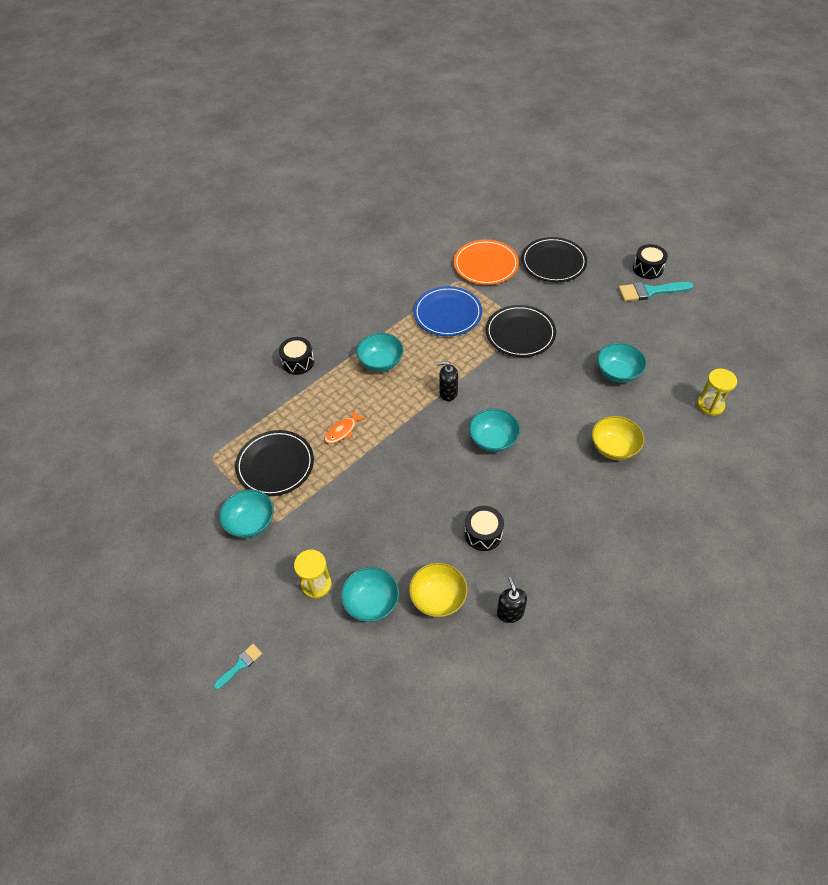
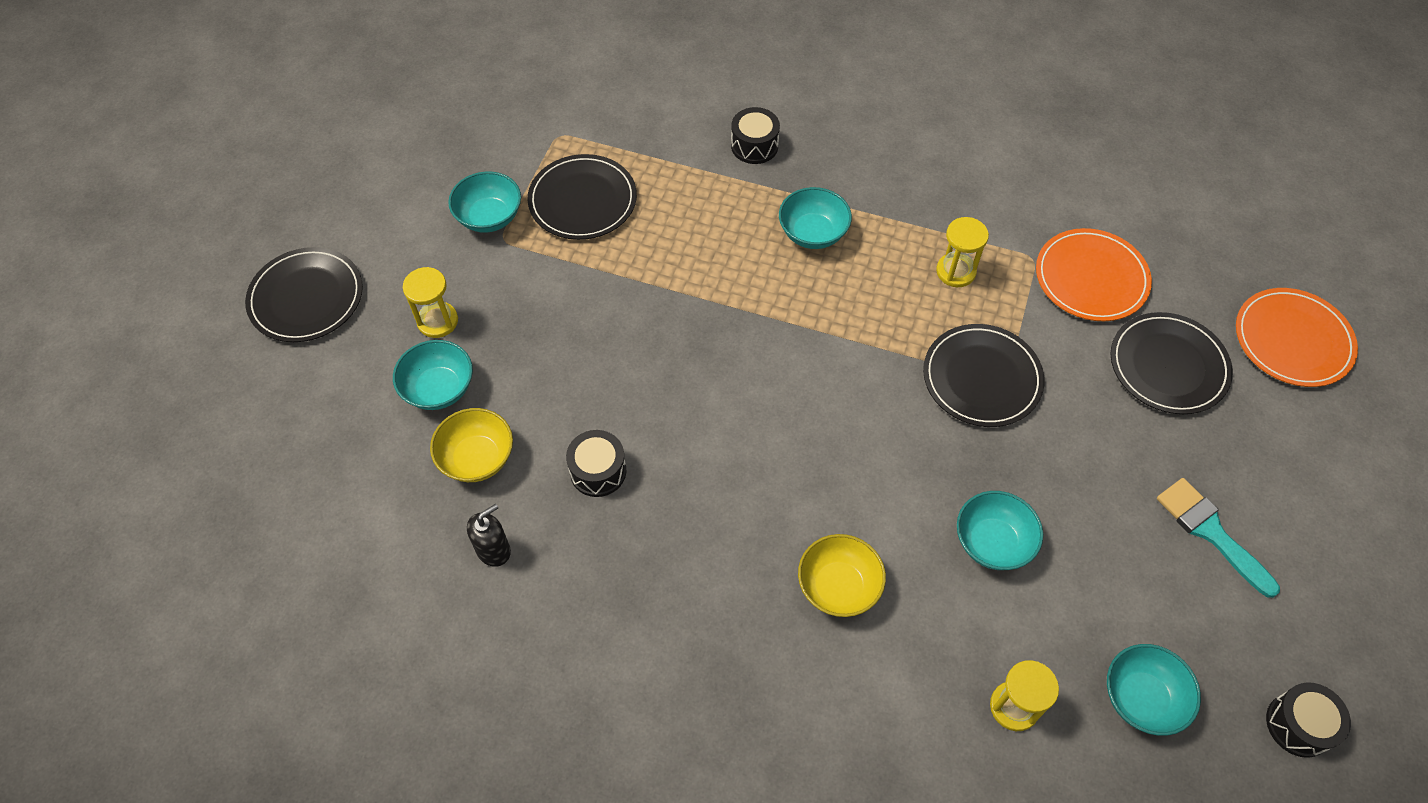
camera: 60 degrees right, 5 degrees up
turquoise brush [214,644,262,690] -> black plate [245,247,363,342]
orange fish [325,410,366,444] -> none
blue plate [414,286,482,336] -> yellow hourglass [936,217,989,287]
black soap dispenser [437,361,458,401] -> none
turquoise bowl [469,408,520,452] -> turquoise bowl moved to [1107,644,1201,736]
black drum [633,244,668,279] -> black drum moved to [1266,682,1351,758]
none -> orange plate [1236,288,1358,387]

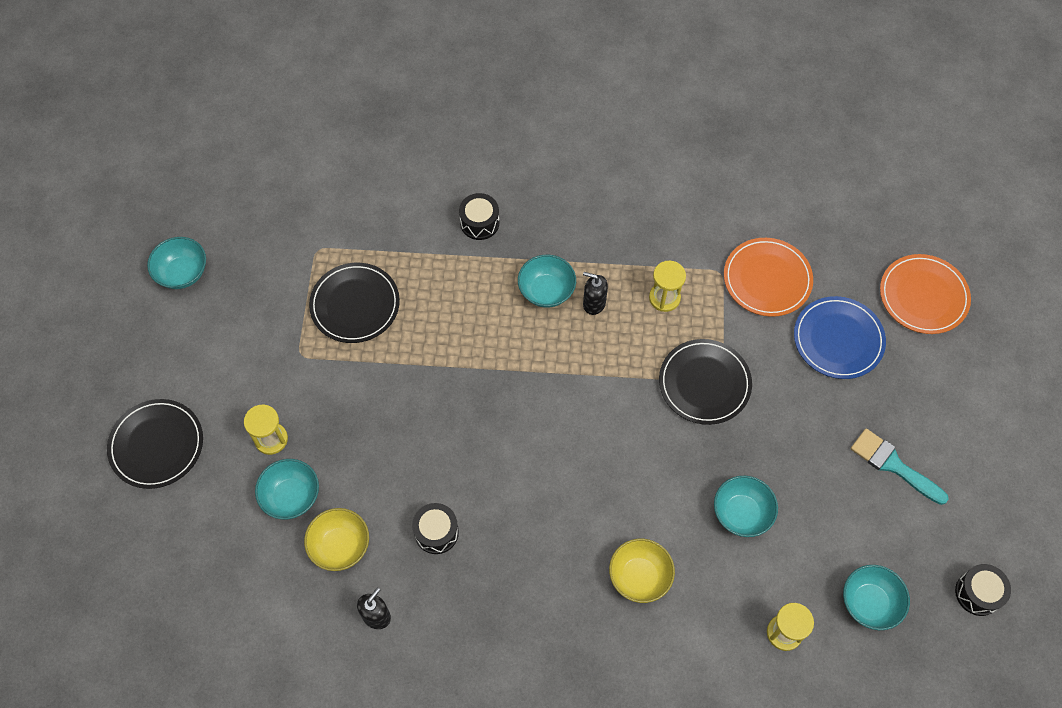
camera: 15 degrees left, 5 degrees up
turquoise bowl [448,171,521,233] -> turquoise bowl moved to [147,237,206,289]
black plate [1111,312,1233,414] -> blue plate [794,296,886,379]
none -> black soap dispenser [583,272,608,315]

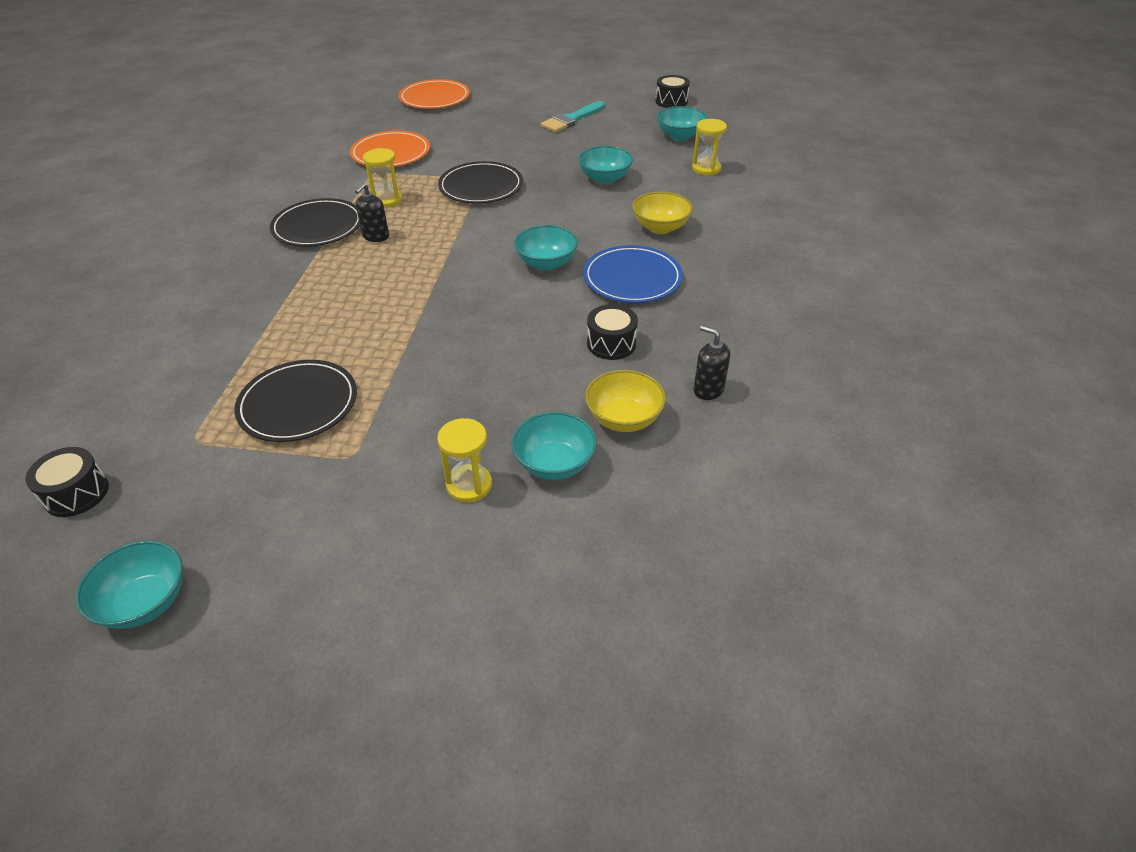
camera: 85 degrees left, 20 degrees down
black plate [107,399,203,489] -> black plate moved to [270,198,360,247]
black drum [459,193,499,240] -> black drum moved to [25,447,109,517]
turquoise bowl [518,255,576,308] -> turquoise bowl moved to [514,225,578,271]
blue plate [794,296,886,379] -> blue plate moved to [583,245,683,303]

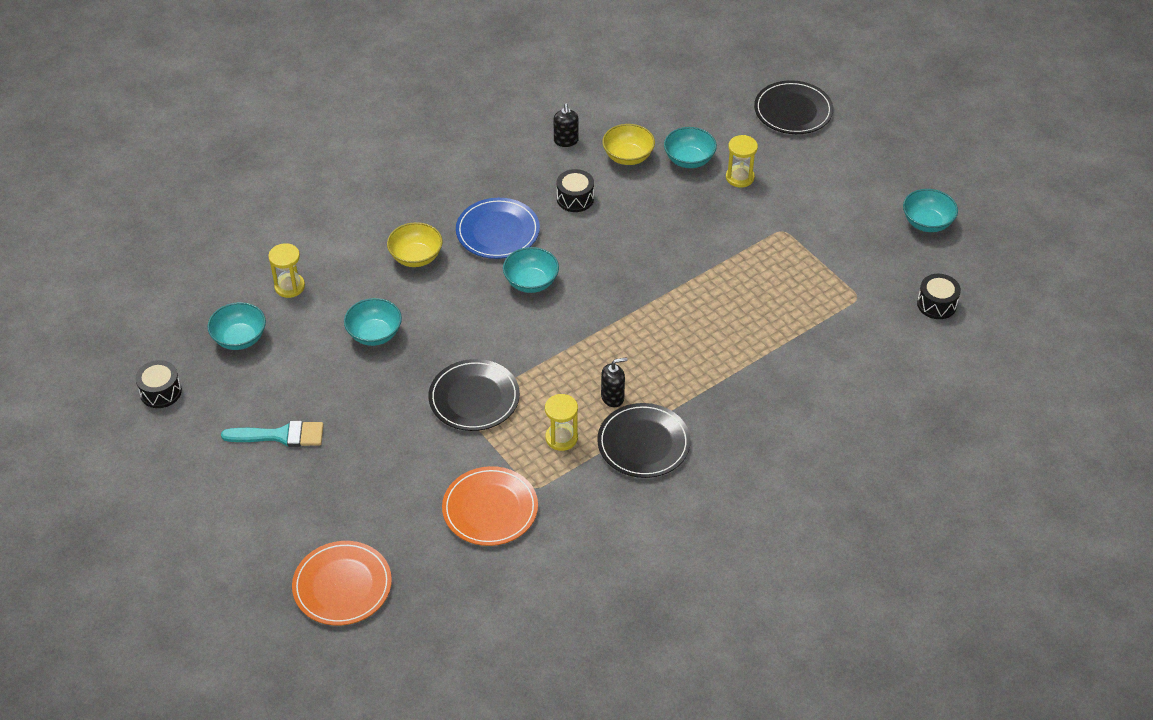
camera: 135 degrees left, 5 degrees up
black plate [234,360,357,442] -> black plate moved to [754,80,833,134]

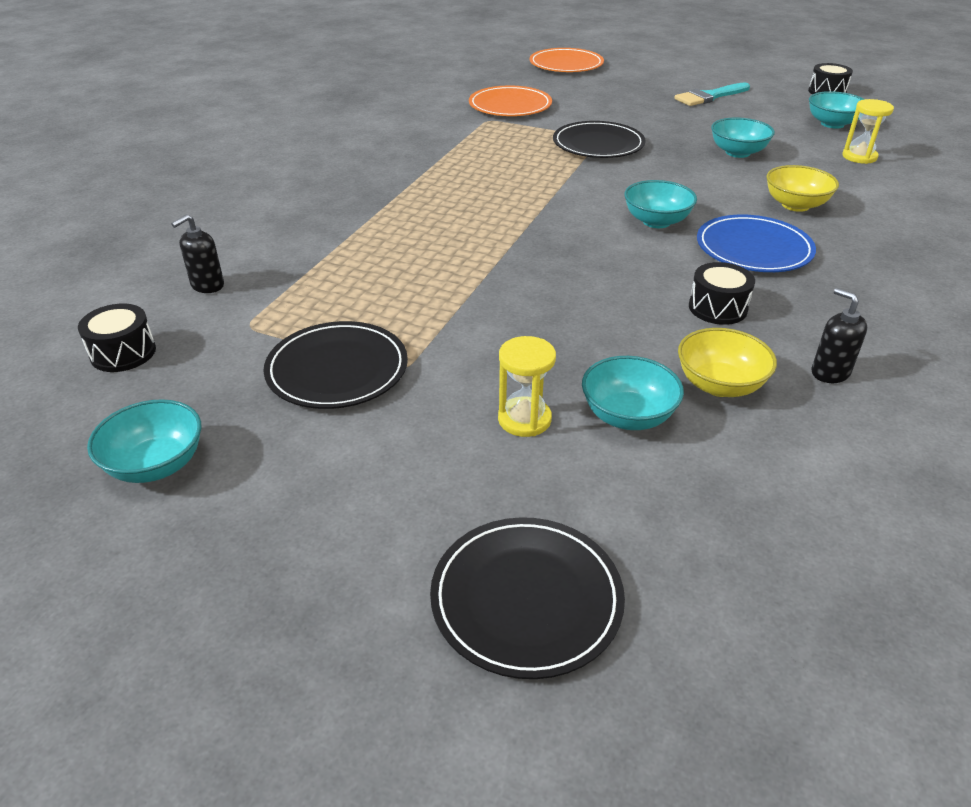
camera: 150 degrees right, 10 degrees down
yellow hourglass [545,394,578,451] -> none
black plate [597,403,691,478] -> black plate moved to [264,321,408,409]
black soap dispenser [601,357,628,407] -> black soap dispenser moved to [171,214,224,293]

